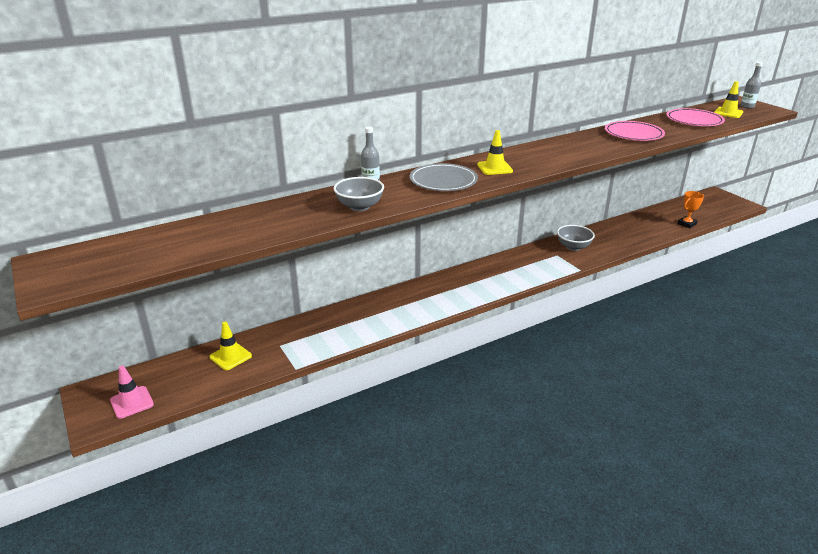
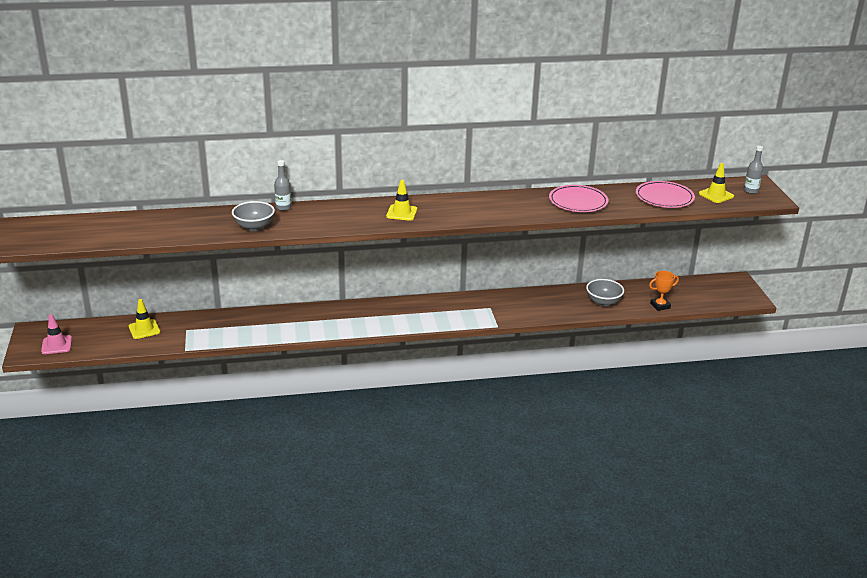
camera: 20 degrees right, 0 degrees up
grey plate [409,163,478,191] -> none
grey bowl [557,225,595,251] -> grey bowl moved to [586,279,624,307]

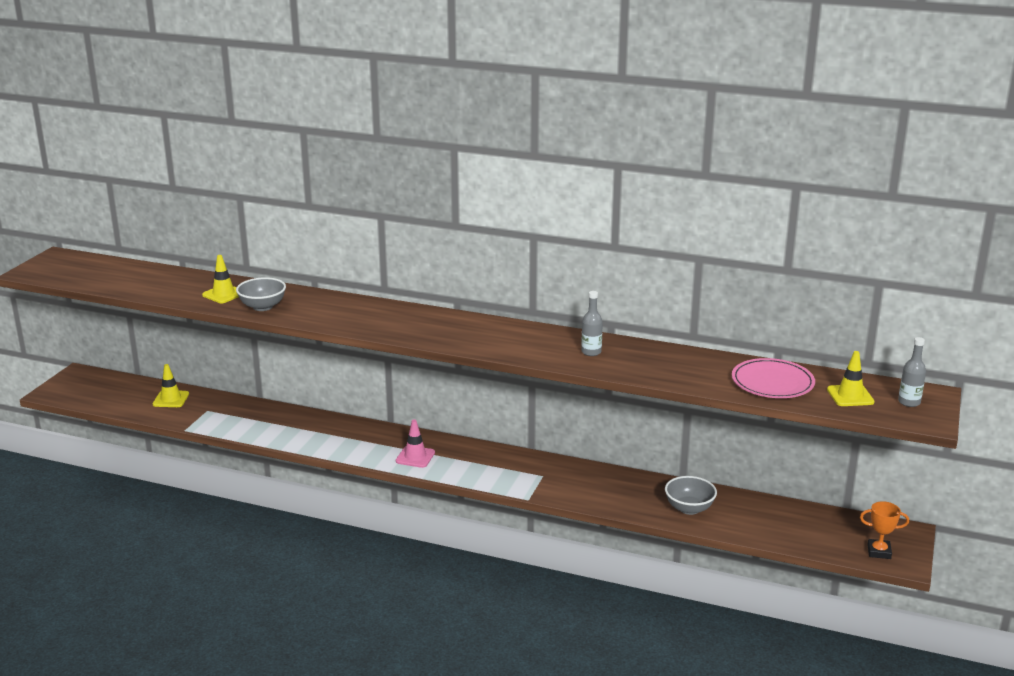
camera: 30 degrees right, 5 degrees down
pink traffic cone [41,314,72,354] -> pink traffic cone moved to [396,419,435,468]
grey bottle [274,160,291,211] -> grey bottle moved to [581,291,603,356]
yellow traffic cone [386,180,417,221] -> yellow traffic cone moved to [202,255,239,303]
pink plate [549,185,608,212] -> none
orange trophy [649,271,679,311] -> orange trophy moved to [860,501,909,559]

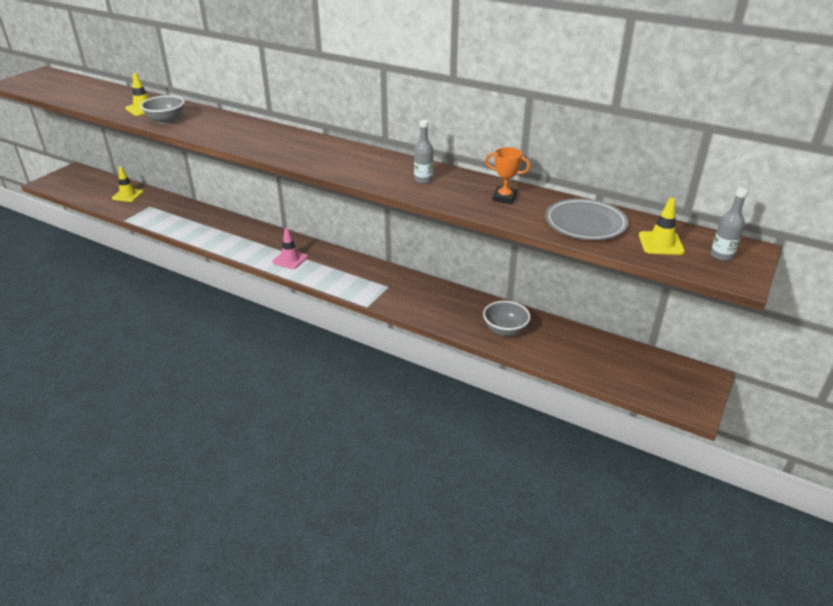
camera: 10 degrees right, 10 degrees up
pink plate [732,358,815,398] -> grey plate [545,198,628,240]
orange trophy [860,501,909,559] -> orange trophy moved to [485,147,530,204]

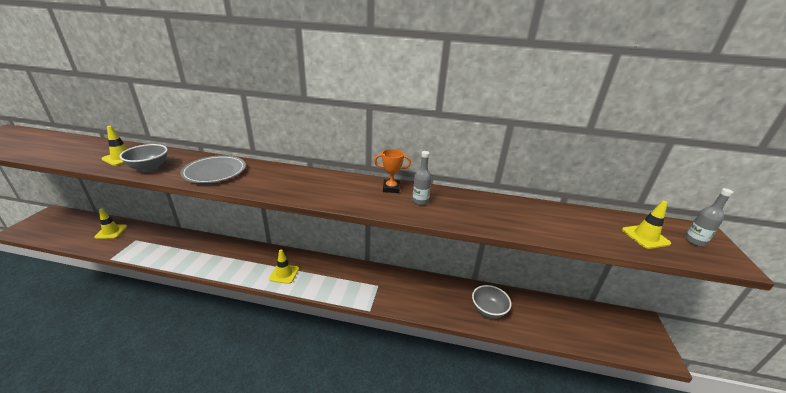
camera: 20 degrees left, 5 degrees down
pink traffic cone [272,228,308,269] -> yellow traffic cone [269,249,299,284]
orange trophy [485,147,530,204] -> orange trophy moved to [374,149,411,193]
grey plate [545,198,628,240] -> grey plate moved to [180,155,246,183]

